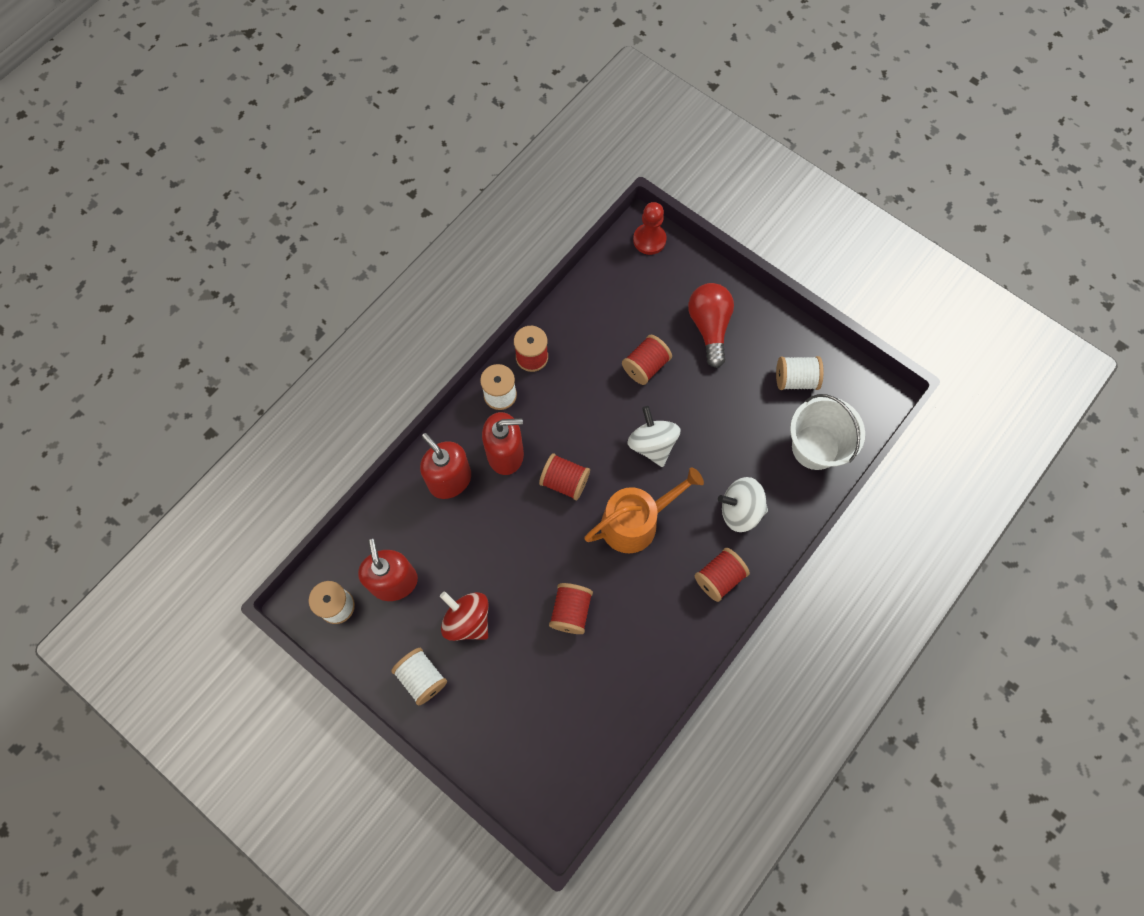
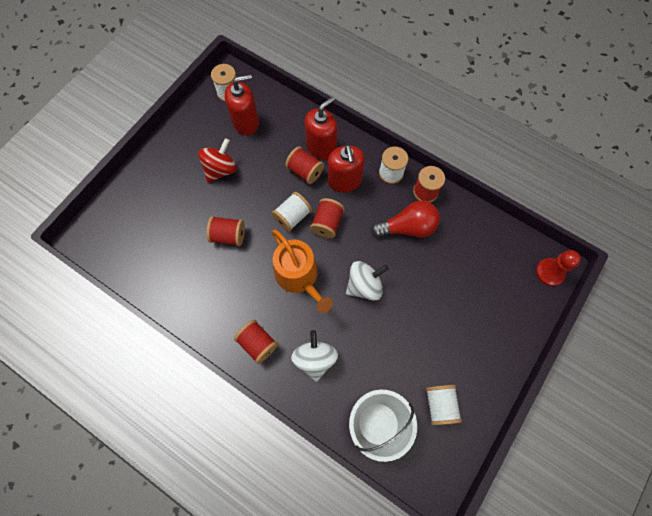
camera: 85 degrees right, 0 degrees up
white spool [391,648,447,706] -> white spool moved to [272,192,312,232]
red spool [622,335,672,385] -> red spool moved to [285,146,324,184]
red light bulb [688,283,734,368] -> red light bulb moved to [371,200,440,238]

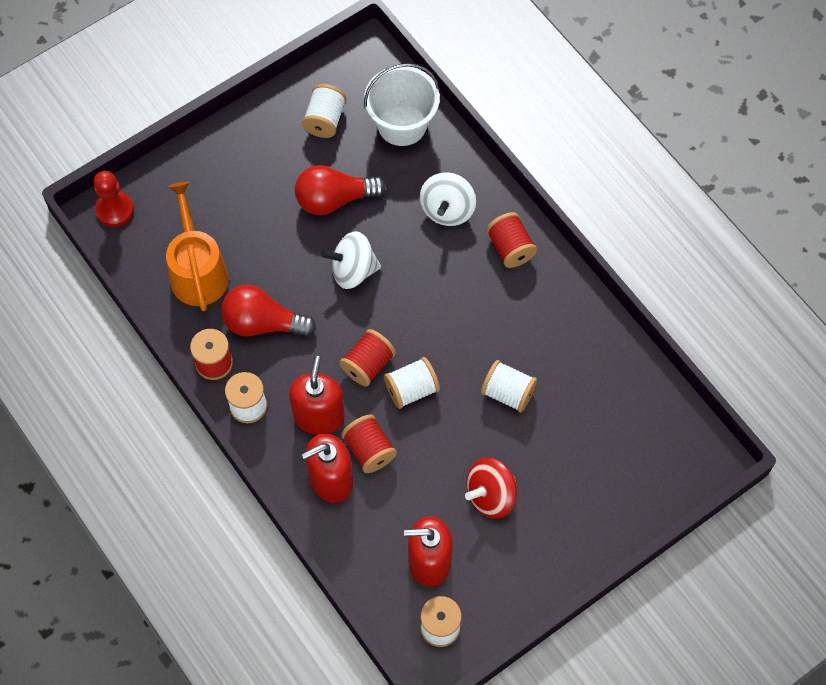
camera: 160 degrees left, 5 degrees down
red spool [206,216,245,246] -> white spool [481,360,537,413]
orange watering can [272,229,333,313] -> orange watering can moved to [166,181,229,311]
none -> red light bulb [295,165,386,215]

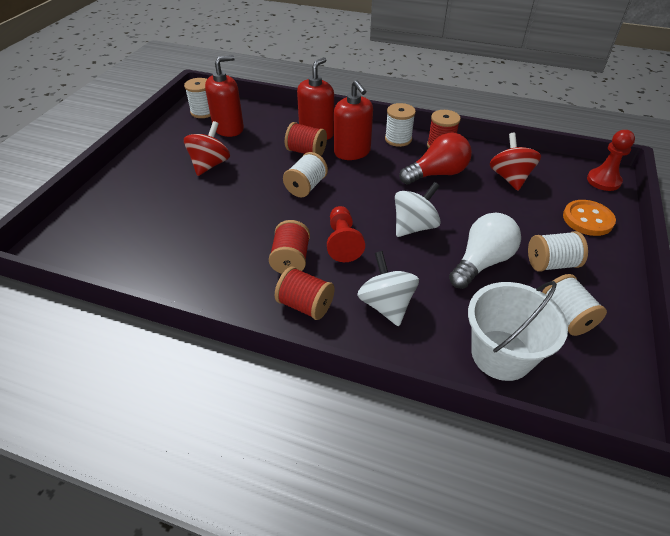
camera: 145 degrees right, 20 degrees down
orange watering can [166,181,229,311] -> red spinning top [490,133,541,191]
red light bulb [295,165,386,215] -> white light bulb [449,213,521,289]
red spool [339,329,396,387] -> red spool moved to [269,220,310,274]
white spool [481,360,537,413] -> white spool moved to [528,231,588,272]
none -> red pawn [327,206,365,262]
none -> orange button [563,200,616,236]

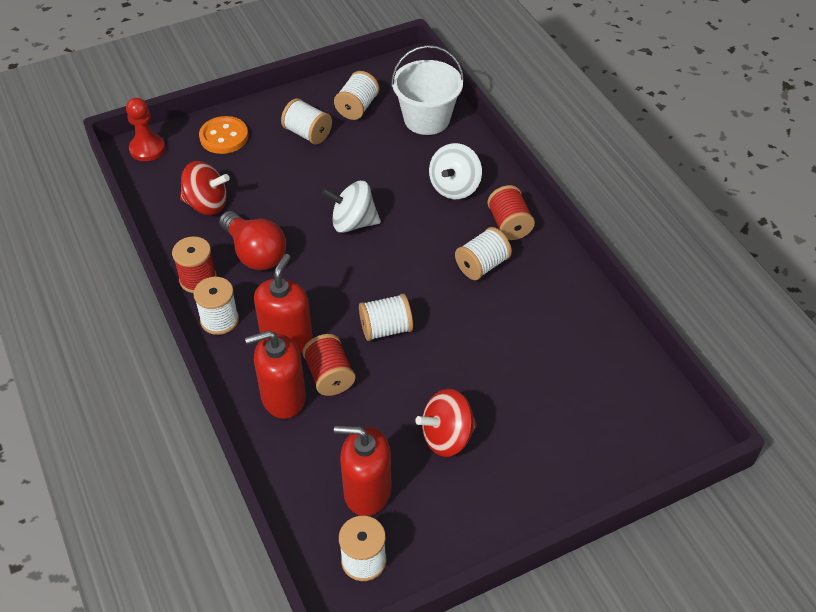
camera: 135 degrees left, 5 degrees up
red spool [269,220,310,274] -> white spool [455,227,512,280]
red pawn [327,206,365,262] -> none
red light bulb [399,133,472,185] -> red light bulb turned 150 degrees counterclockwise [219,211,286,270]
white light bulb [449,213,521,289] -> none
red spinning top [490,133,541,191] -> red spinning top turned 120 degrees counterclockwise [180,161,230,215]

